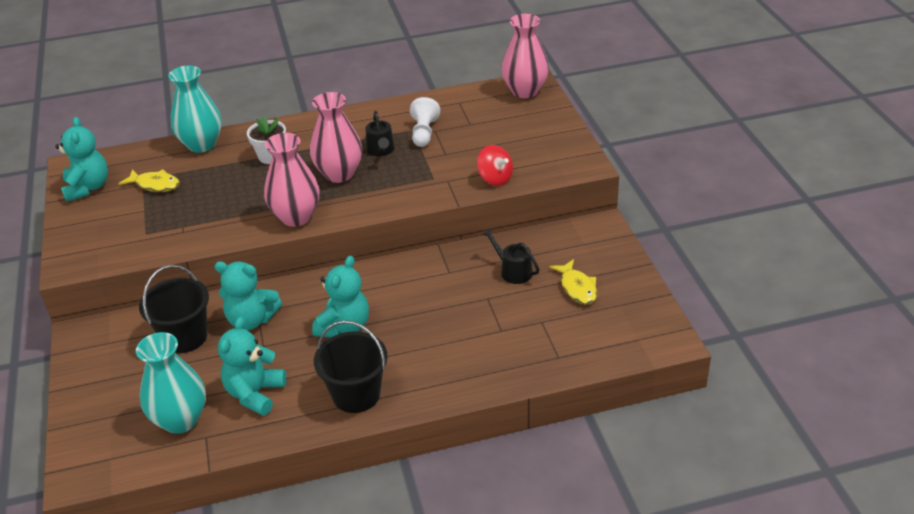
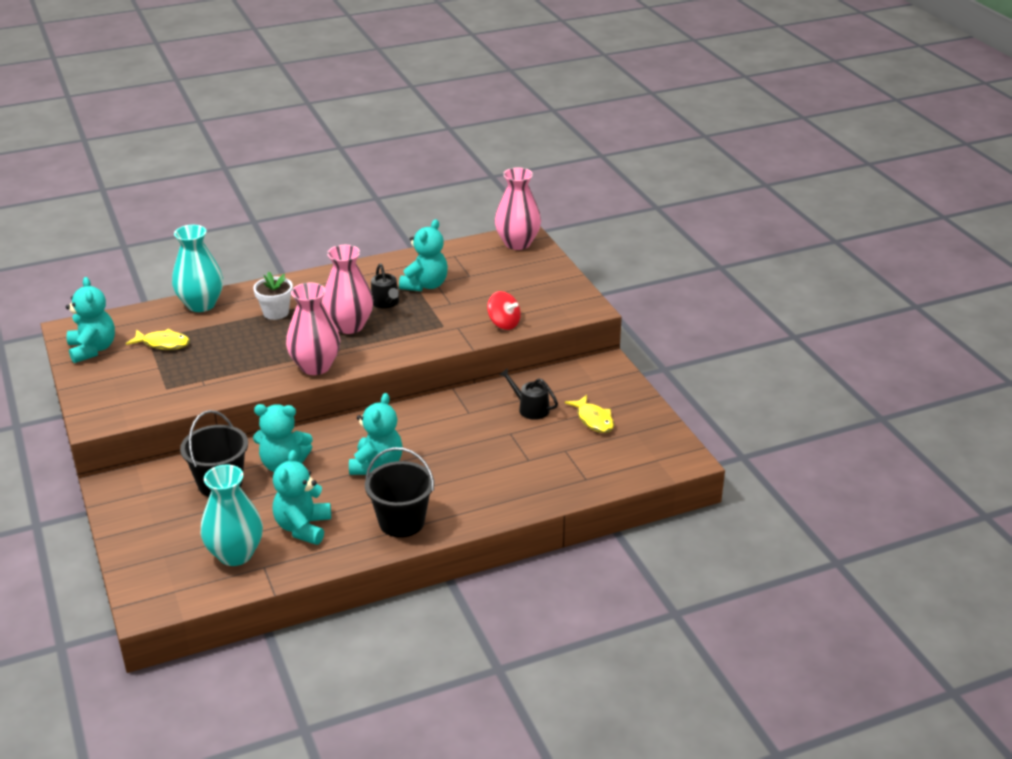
camera: 10 degrees left, 5 degrees down
white pawn [410,97,440,147] -> turquoise teddy bear [399,219,448,292]

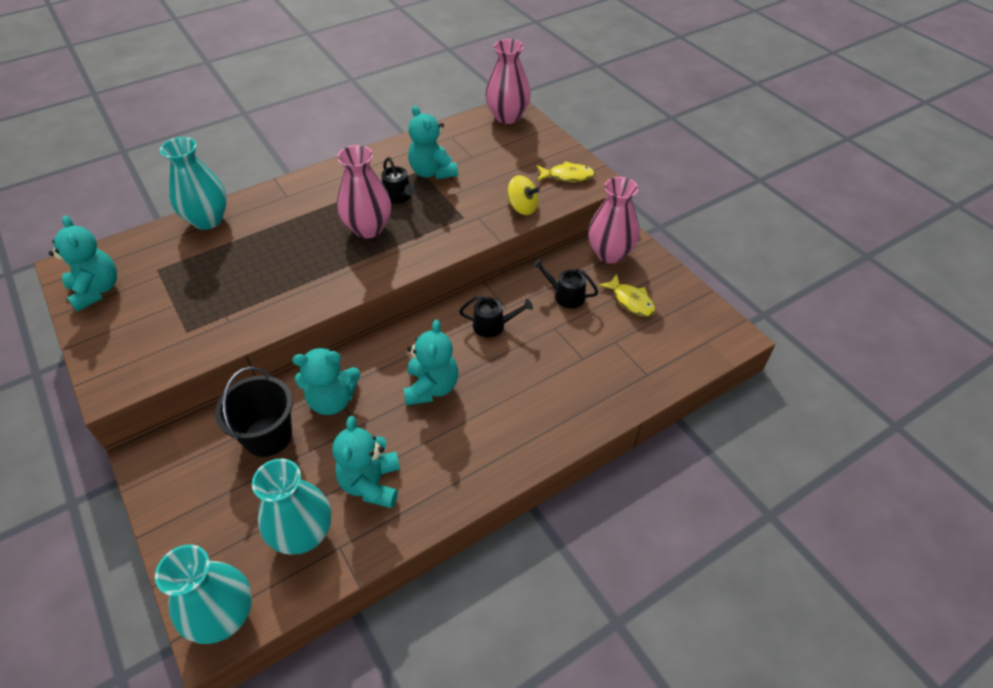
camera: 10 degrees left, 15 degrees up
yellow fish [126,329,190,350] -> yellow fish moved to [537,161,595,182]
white flower pot [253,272,293,320] -> none
pink vase [286,283,340,375] -> pink vase moved to [588,177,640,264]
black bucket [365,447,434,538] -> none
turquoise teddy bear [399,219,448,292] -> turquoise teddy bear turned 135 degrees clockwise [408,106,458,179]
red spinning top [487,291,521,330] -> yellow spinning top [508,175,540,215]
none -> turquoise vase [155,544,252,644]
none -> black watering can [459,295,533,338]

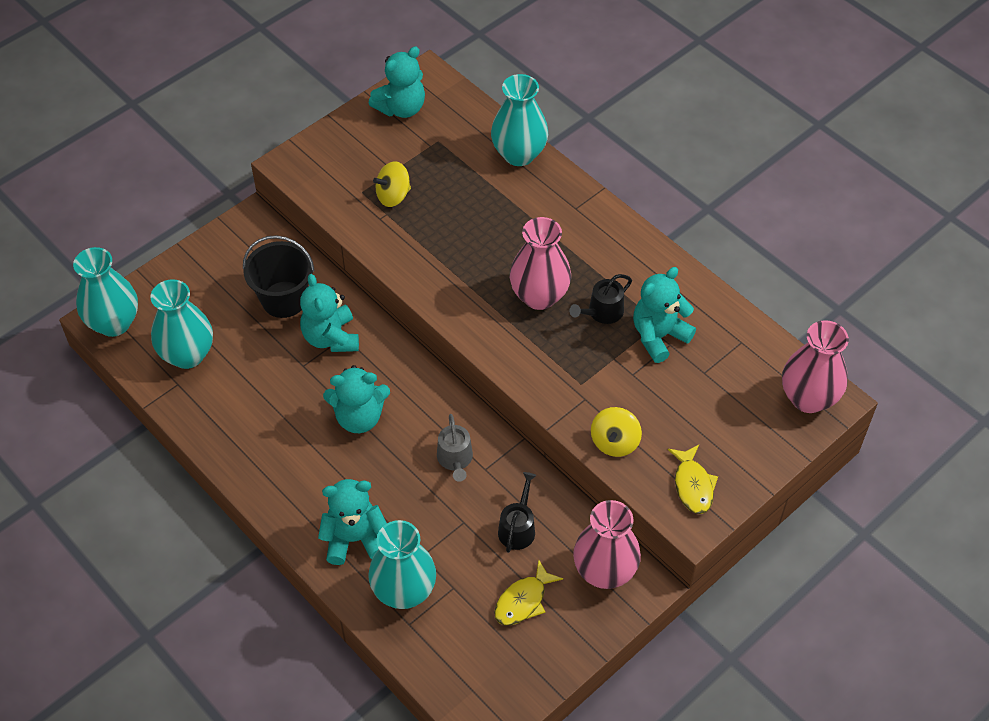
camera: 80 degrees right, 5 degrees up
turquoise teddy bear [333,416,400,508] -> turquoise teddy bear moved to [318,479,387,565]
black watering can [459,295,533,338] -> grey watering can [437,414,473,482]
none -> turquoise vase [368,520,436,609]
none -> yellow spinning top [373,161,411,207]

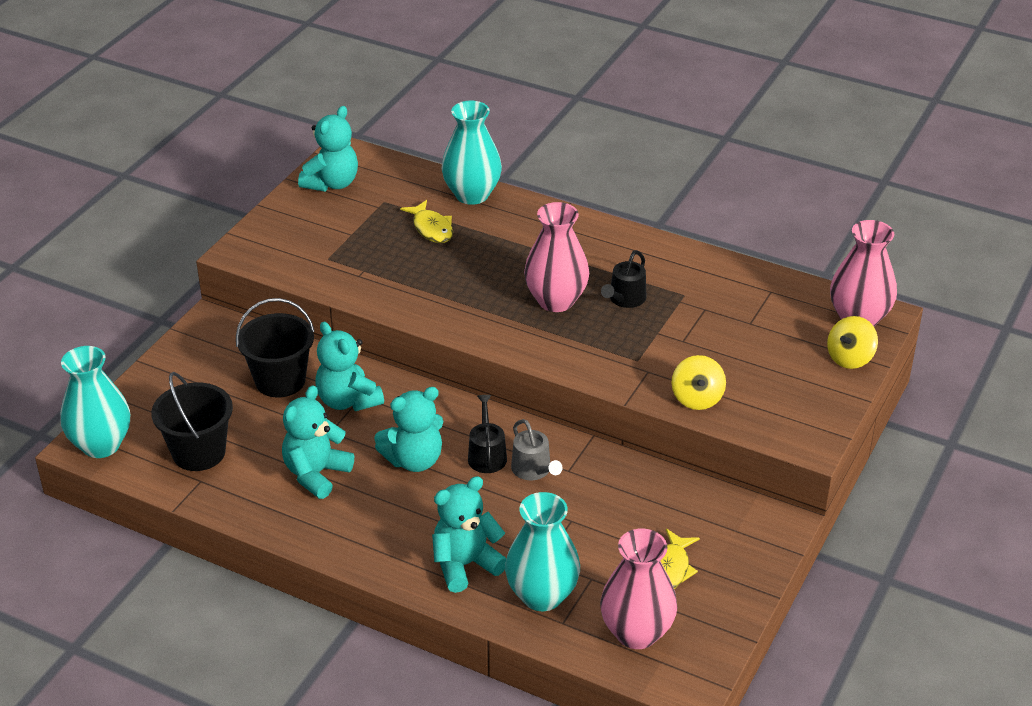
camera: 20 degrees left, 15 degrees down
turquoise vase [150,279,213,369] -> black bucket [151,372,233,471]
yellow spinning top [373,161,411,207] -> yellow spinning top moved to [827,316,878,369]
black watering can [498,472,536,553] -> black watering can moved to [468,395,507,473]
pink vase [573,500,641,589] -> pink vase moved to [600,529,677,649]
turquoise teddy bear [633,267,696,363] -> turquoise teddy bear moved to [282,385,354,499]
yellow fish [668,445,718,514] -> yellow fish moved to [400,200,453,243]

